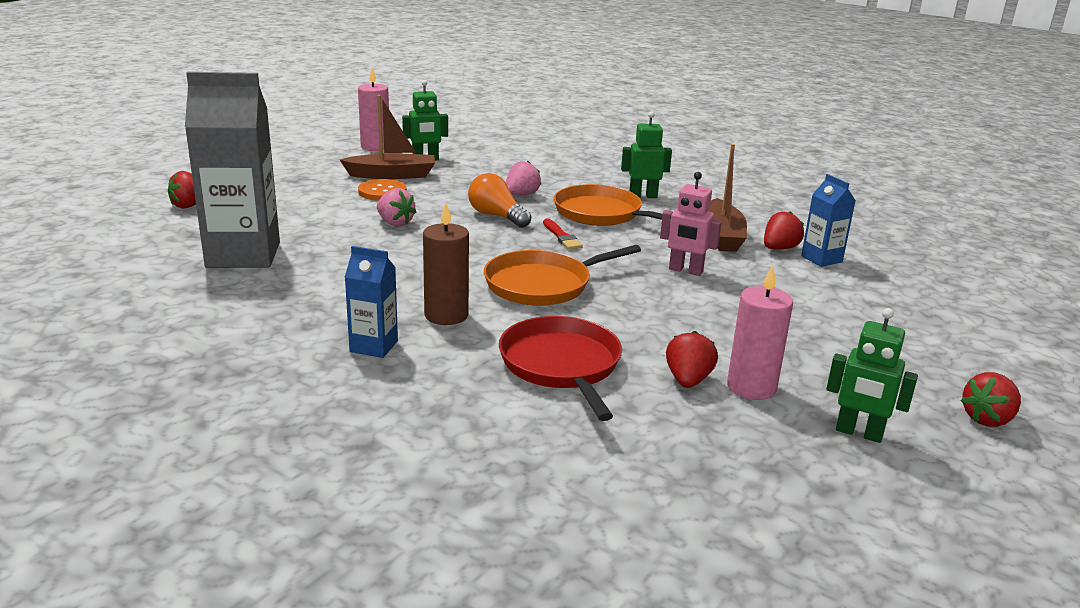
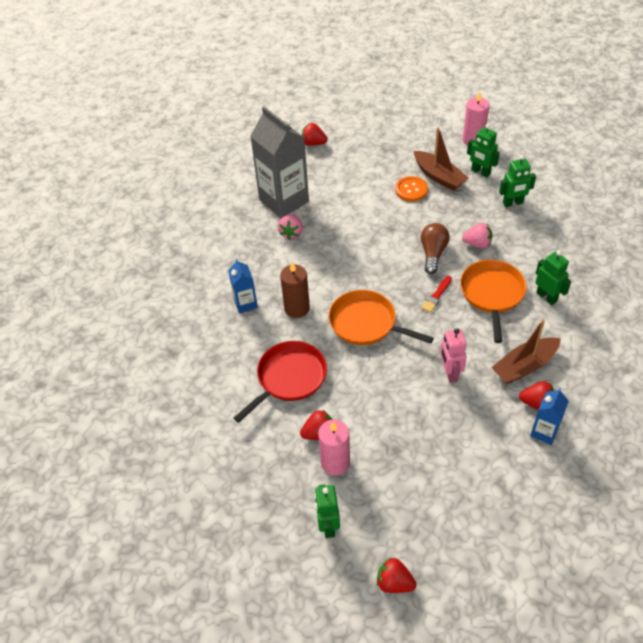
camera: 60 degrees right, 25 degrees up
pink strawberry [377,188,416,227] -> pink strawberry moved to [278,214,303,240]
orange light bulb [468,173,531,228] -> brown light bulb [421,223,450,274]
none -> green robot [499,155,536,207]

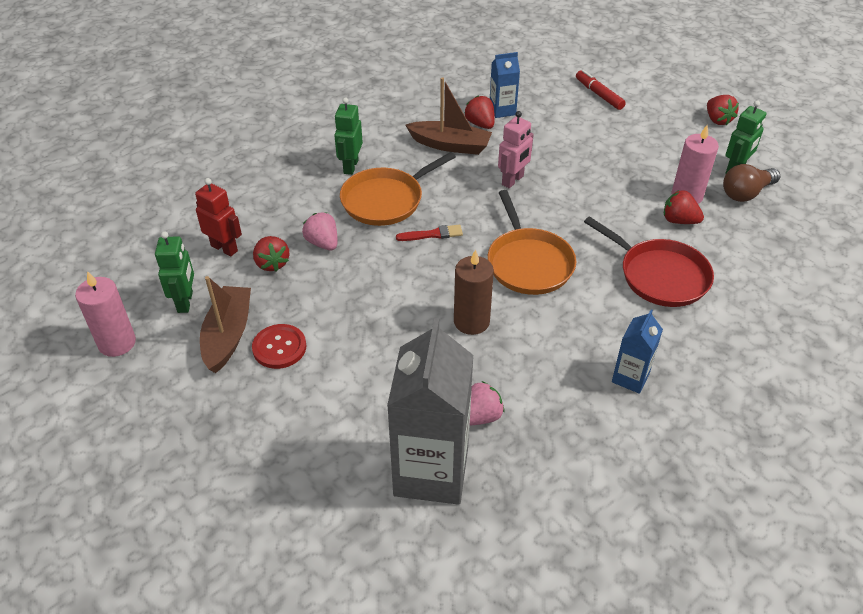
camera: 135 degrees left, 5 degrees down
red pan [234,341,327,423] -> red pan turned 135 degrees counterclockwise [584,216,714,307]
brown candle [280,262,310,318] -> brown candle moved to [454,249,494,335]
red strawberry [302,123,328,146] -> red strawberry moved to [253,236,289,272]
orange button [395,176,428,201] -> red button [252,324,306,369]
brown light bulb [421,223,450,274] -> brown light bulb moved to [723,164,780,202]
green robot [499,155,536,207] -> red robot [195,178,242,256]
none -> red marker [576,70,626,110]

